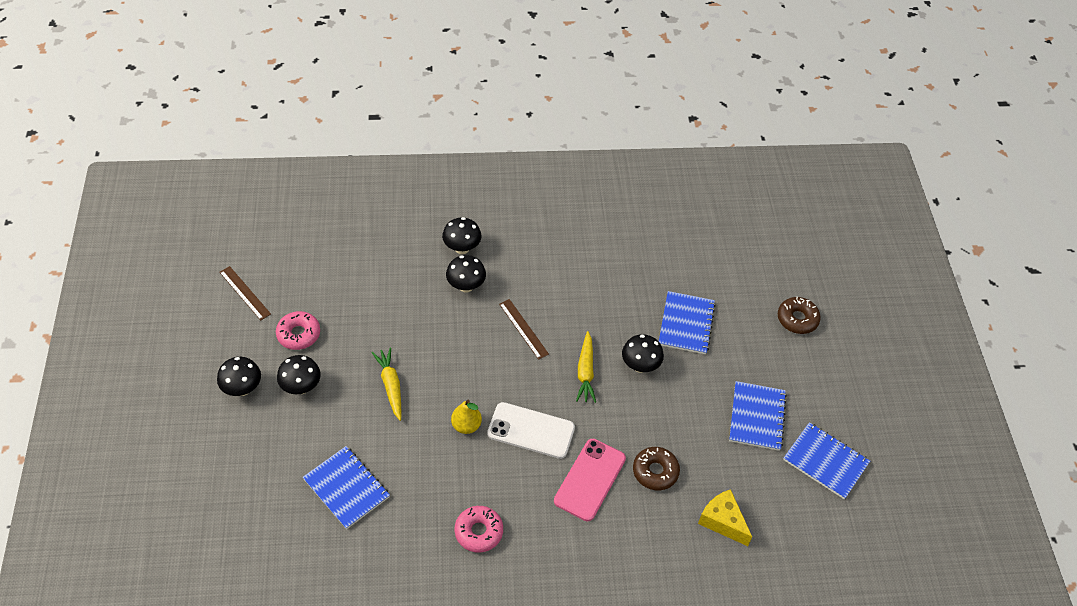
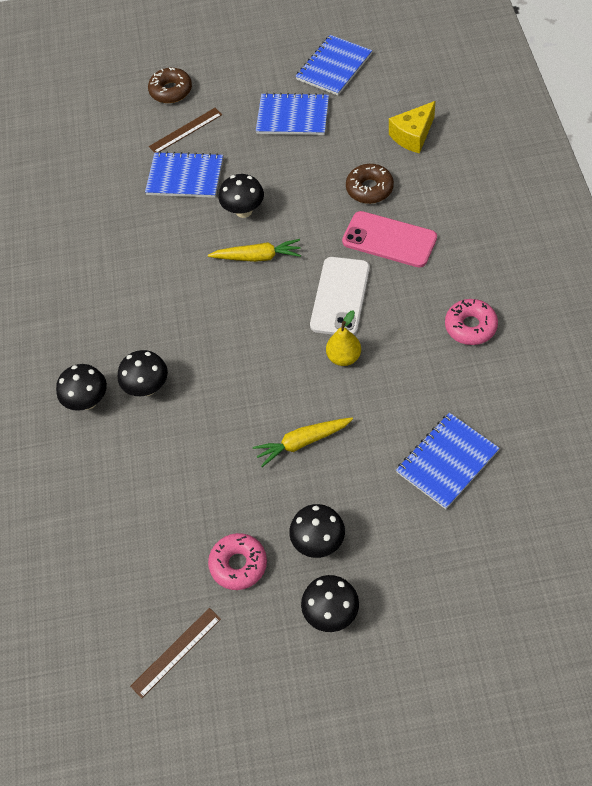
camera: 85 degrees left, 5 degrees up
brown ruler [499,299,549,360] -> brown ruler moved to [149,108,222,153]

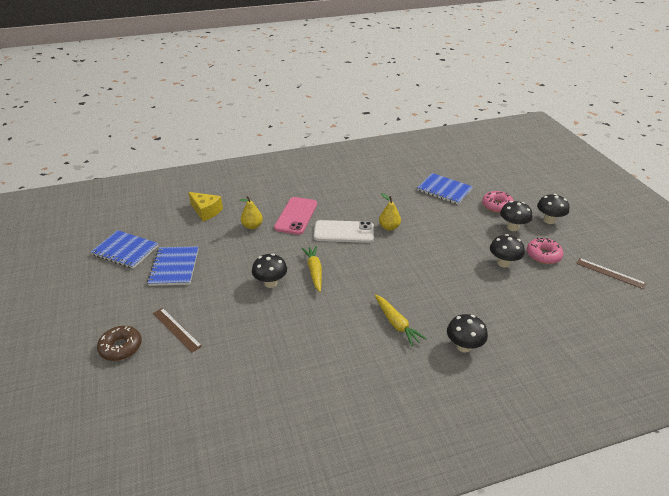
camera: 105 degrees left, 20 degrees down
black mushroom [118,350,168,396] -> black mushroom moved to [490,234,525,267]
blue notebook [145,151,223,198] -> none
yellow carrot [253,417,353,467] -> yellow carrot moved to [375,294,427,347]
brown donut [346,164,394,204] -> yellow pear [239,196,263,229]
pink donut [445,299,498,345] -> pink donut moved to [482,191,514,213]

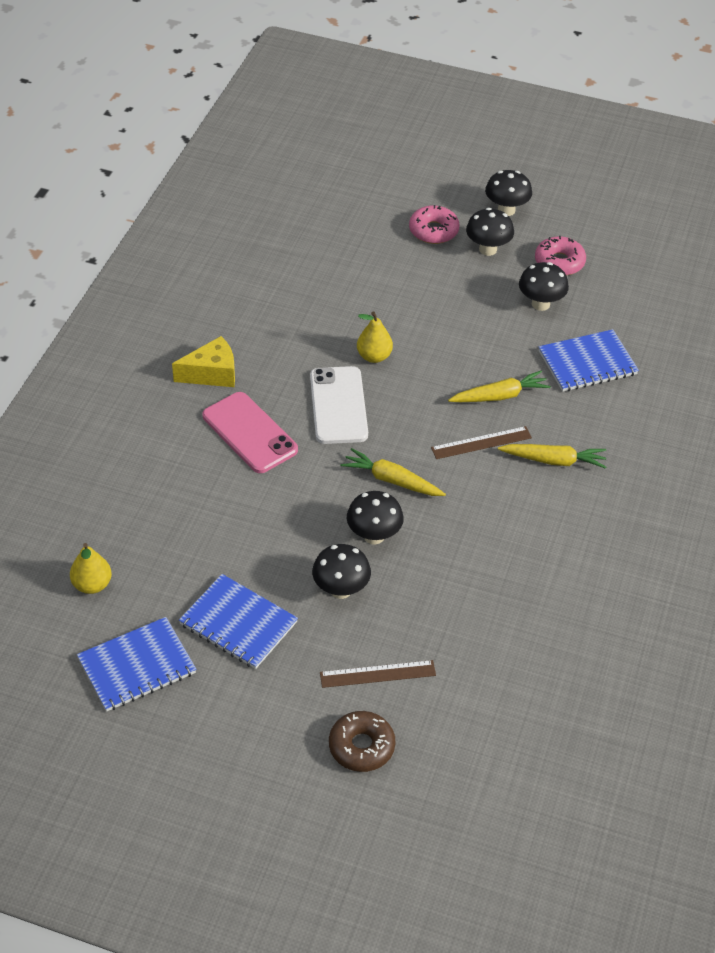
camera: 55 degrees left, 10 degrees up
yellow cheese [188,192,223,221] -> yellow cheese moved to [172,336,235,387]
yellow pear [239,196,263,229] -> yellow pear moved to [70,543,112,594]
white phone [314,220,374,243] -> white phone turned 45 degrees counterclockwise [310,366,368,444]
blue notebook [417,173,473,205] -> blue notebook moved to [539,329,639,392]
black mushroom [447,314,488,353] -> black mushroom moved to [312,544,371,599]
brown ruler [576,258,646,289] -> brown ruler moved to [431,426,532,459]
none -> yellow carrot [448,371,551,402]

